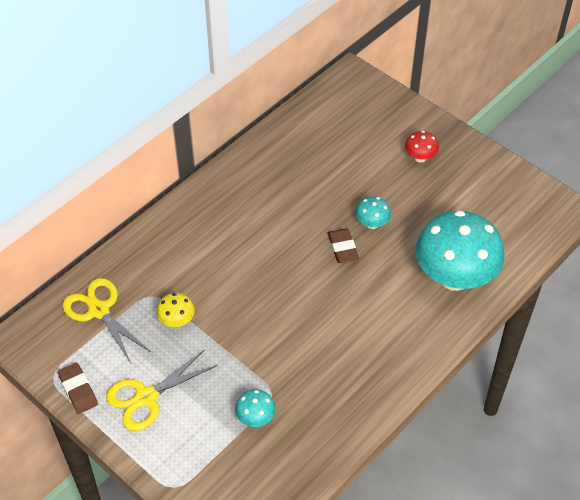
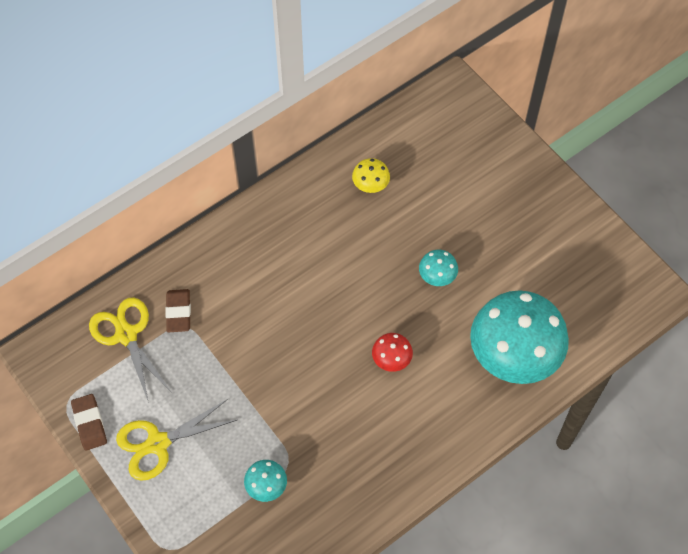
camera: 10 degrees right, 10 degrees up
yellow mushroom [157,293,195,327] -> yellow mushroom moved to [352,158,390,193]
brown eraser [328,229,359,263] -> brown eraser moved to [166,289,191,332]
red mushroom [405,131,439,163] -> red mushroom moved to [372,333,413,372]

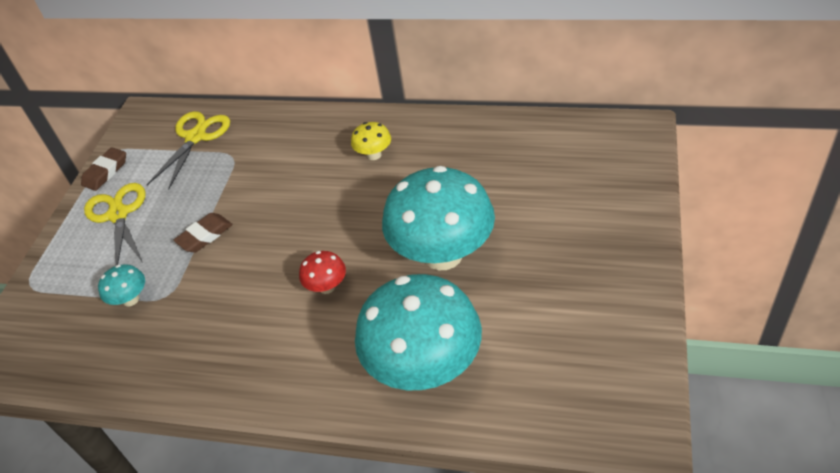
camera: 55 degrees right, 15 degrees down
yellow scissors [116,399,237,481] -> yellow scissors turned 45 degrees clockwise [84,183,146,265]
brown eraser [166,289,191,332] -> brown eraser moved to [174,213,233,252]
yellow mushroom [352,158,390,193] -> yellow mushroom moved to [351,122,391,160]
turquoise mushroom [419,250,458,286] -> turquoise mushroom [382,166,495,270], size x2.35

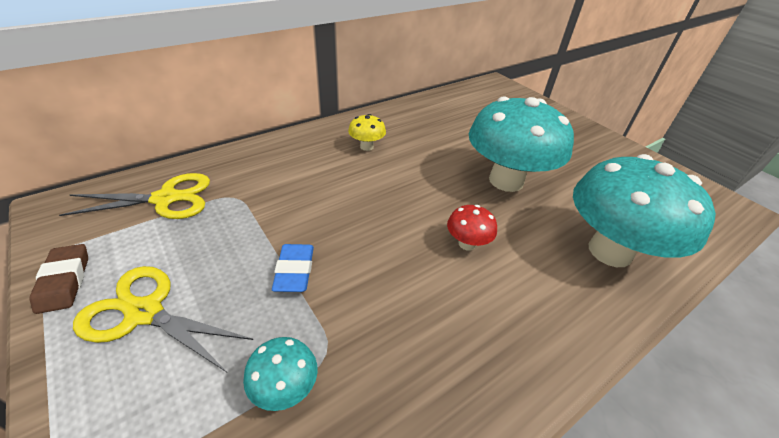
camera: 55 degrees left, 5 degrees down
yellow scissors [147,111,230,189] -> yellow scissors turned 105 degrees clockwise [59,173,210,219]
brown eraser [174,213,233,252] -> blue eraser [272,244,314,292]

